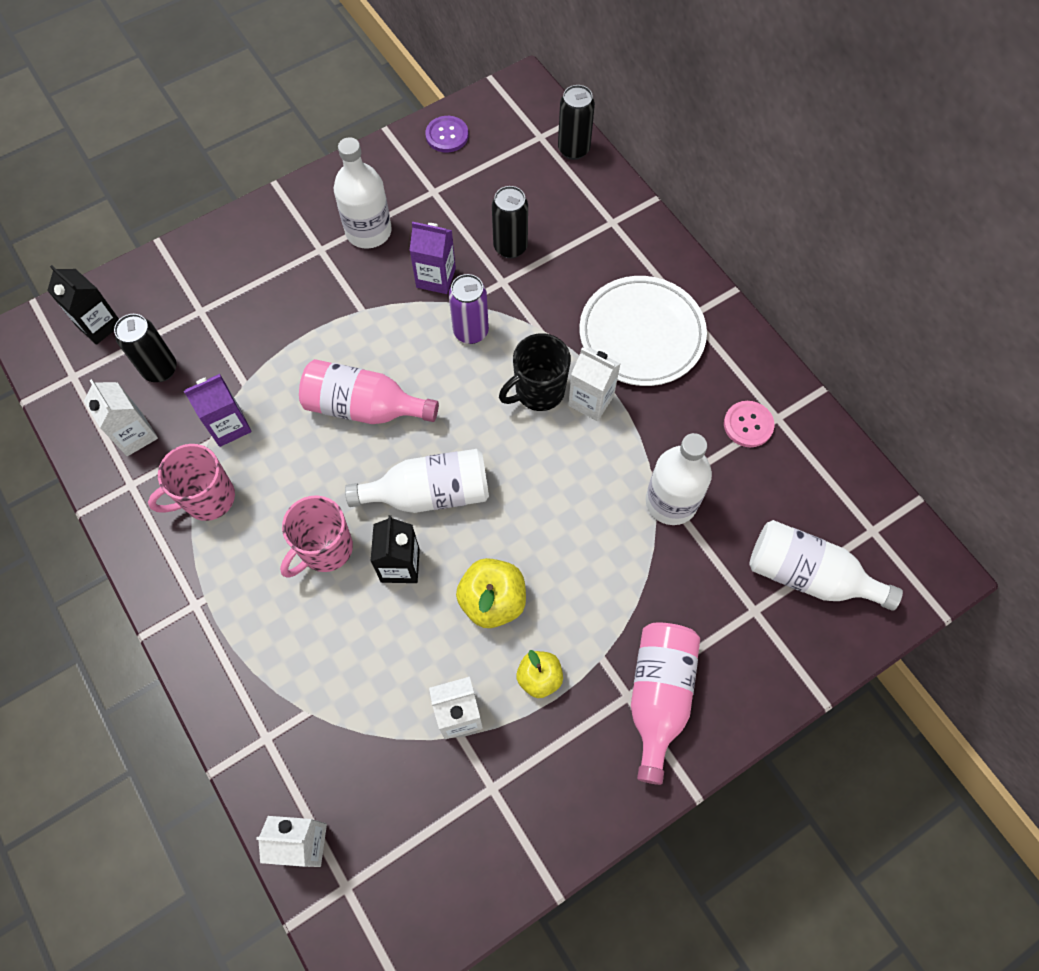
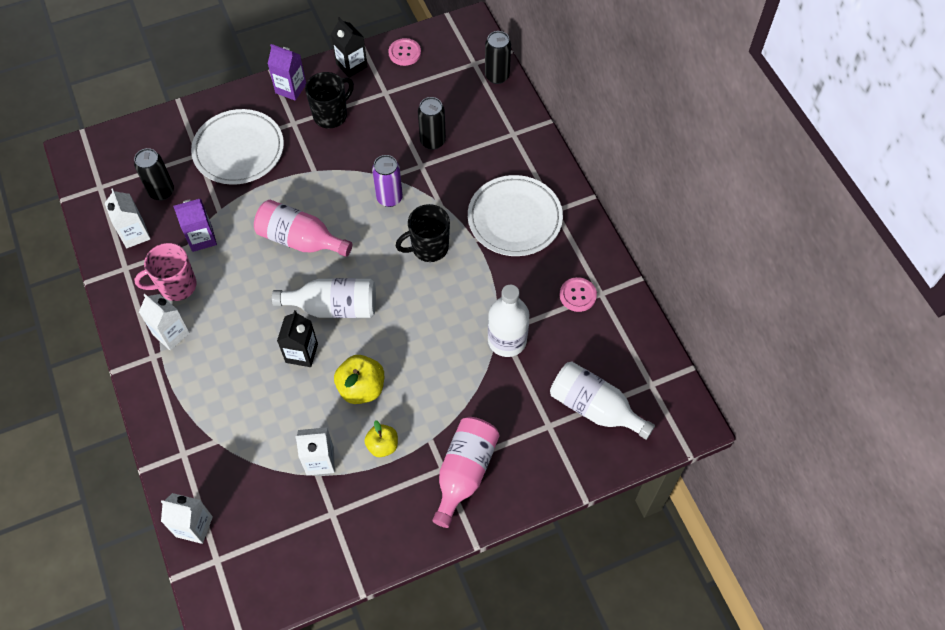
camera: 10 degrees right, 5 degrees down
black carton [47,265,119,345] -> black carton moved to [331,17,368,78]
pink mug [280,495,353,578] -> none
white bottle [334,137,392,249] -> black mug [305,72,354,129]
purple carton [409,222,456,294] -> purple carton moved to [268,44,306,101]
purple button [425,116,468,152] -> pink button [389,38,421,66]
white carton [568,347,620,421] -> white carton moved to [139,294,190,350]
none -> white plate [191,109,284,185]

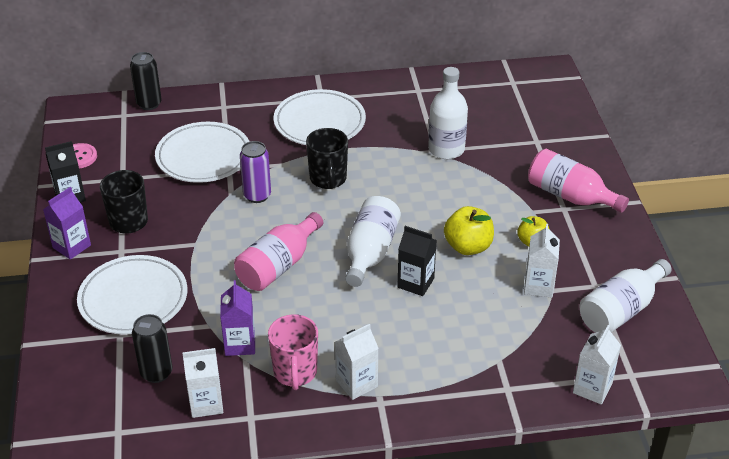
camera: 75 degrees left, 20 degrees down
black can [418,97,446,150] -> white plate [155,122,250,183]
white bottle [550,361,655,440] -> white bottle moved to [580,259,672,333]
pink button [560,277,597,312] -> none

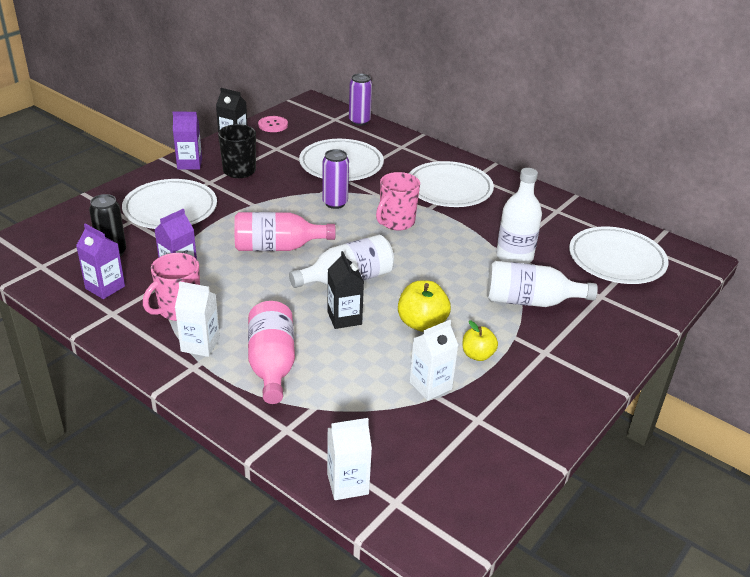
camera: 45 degrees right, 5 degrees down
black can [130,52,162,110] -> purple can [349,73,372,126]
white carton [182,348,224,418] -> purple carton [76,223,125,299]
black mug [306,128,348,189] -> pink mug [376,172,420,230]
pink bottle [528,149,629,213] -> pink bottle moved to [248,301,295,404]
white bottle [580,259,672,333] -> white bottle moved to [487,261,598,307]
none -> white plate [569,226,669,284]

